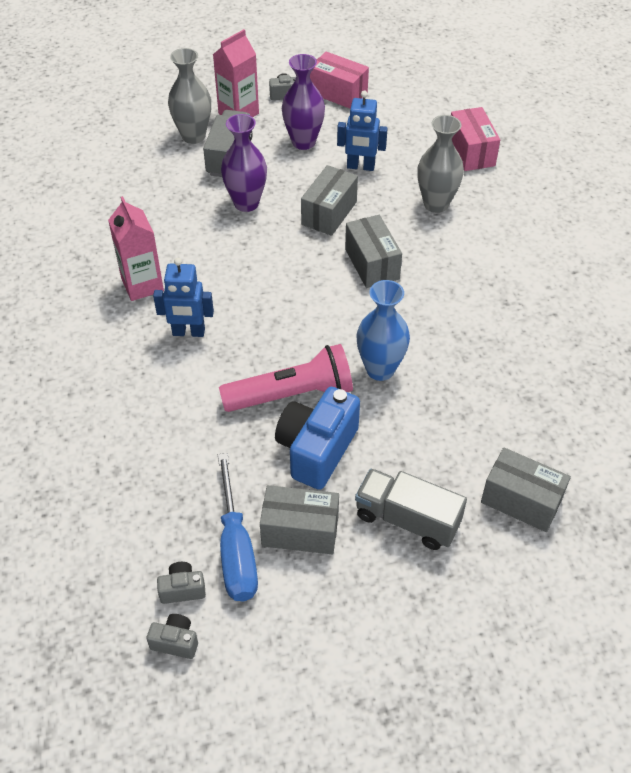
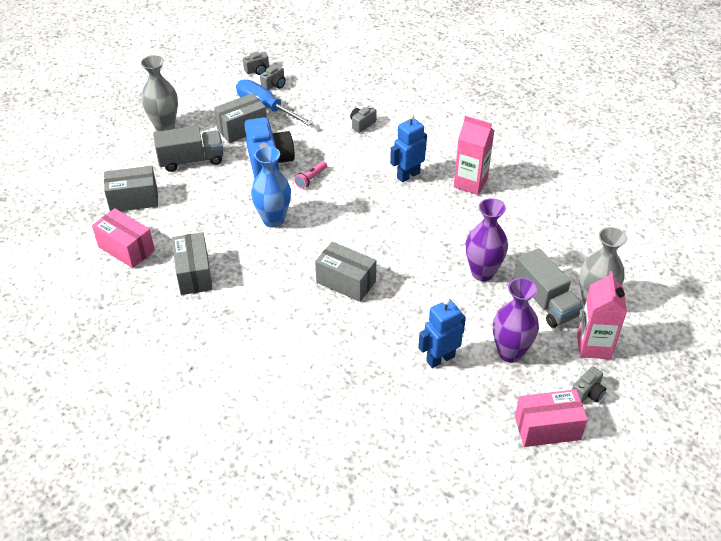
camera: 140 degrees right, 5 degrees down
pink flashlight [219,344,353,412] -> pink flashlight [294,161,327,189], size x0.43
grey box [301,165,358,236] -> grey box moved to [172,232,213,295]
grey vase [418,115,464,213] -> grey vase moved to [141,55,178,131]
pink box [451,107,500,171] -> pink box moved to [92,208,155,268]
none -> grey camera [350,106,376,133]

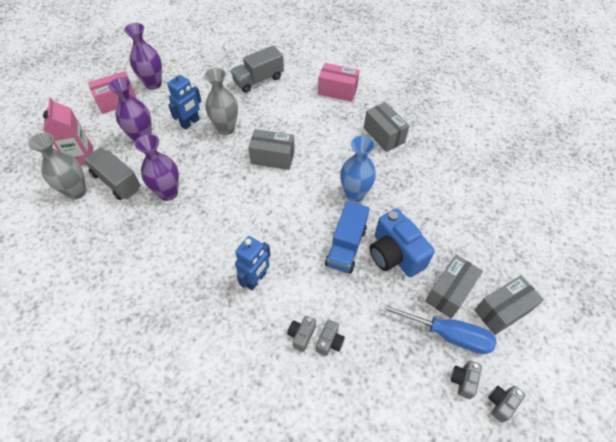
camera: 160 degrees right, 10 degrees up
pink box [92,208,155,268] -> pink box moved to [318,63,360,102]
grey box [104,166,158,211] -> grey box moved to [474,275,544,335]
grey vase [141,55,178,131] -> grey vase moved to [204,68,238,135]
grey truck [153,126,223,172] -> grey truck moved to [230,45,284,93]
pink flashlight [294,161,327,189] -> blue truck [325,201,370,274]
pink carton [454,116,494,195] -> none
grey camera [572,366,606,403] -> grey camera moved to [287,316,316,352]
none -> purple vase [124,23,162,90]

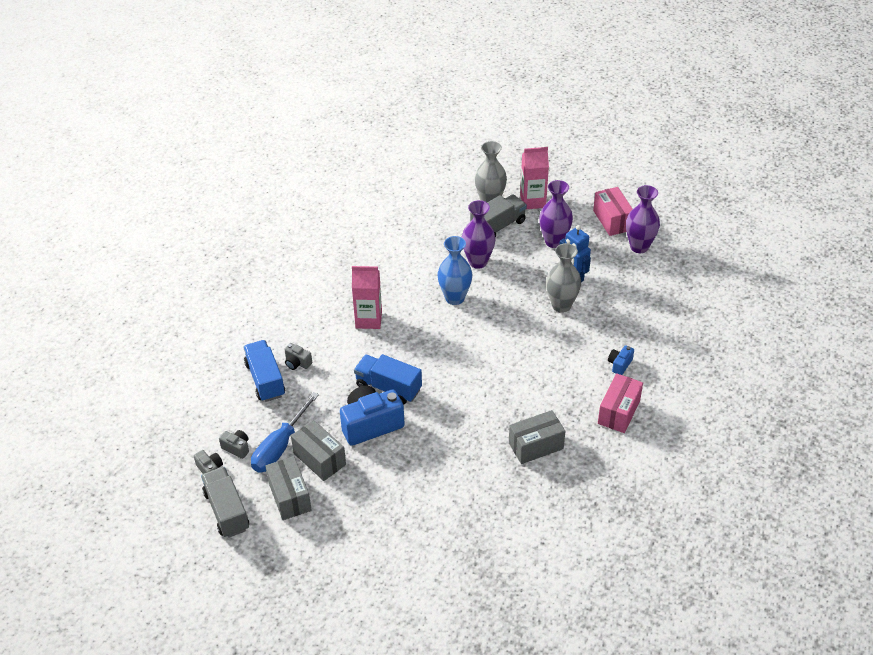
camera: 100 degrees right, 10 degrees down
grey truck [230,45,284,93] -> grey truck moved to [201,467,249,538]
blue robot [235,236,271,290] -> pink carton [352,266,382,329]
grey box [248,129,295,170] -> none
grey camera [287,316,316,352] -> none
blue vase [340,136,376,202] -> blue vase moved to [438,236,472,305]
none -> blue truck [243,340,285,402]
none -> blue camera [608,345,634,375]

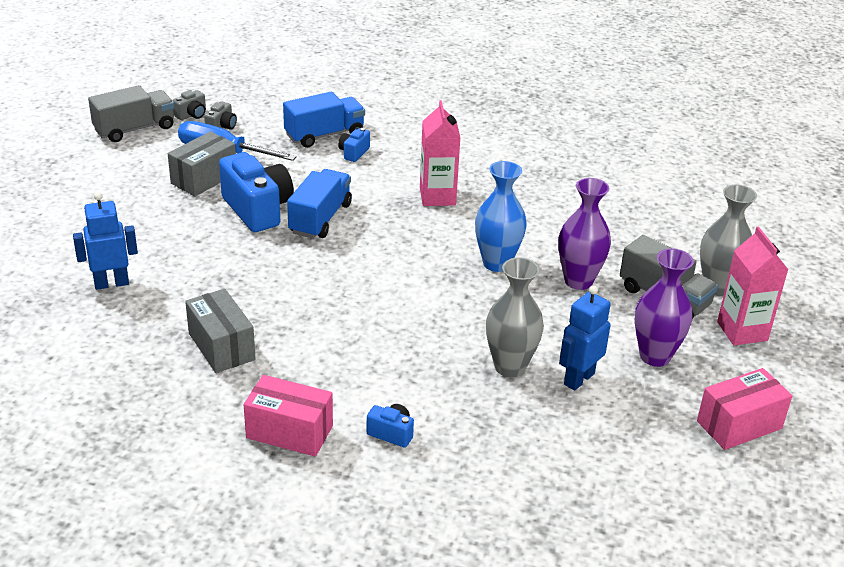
camera: 80 degrees right, 10 degrees down
grey box [265,456,312,520] -> none
grey camera [284,343,312,370] -> blue camera [338,128,370,162]
purple vase [626,185,660,253] -> none
none -> blue robot [73,192,138,290]

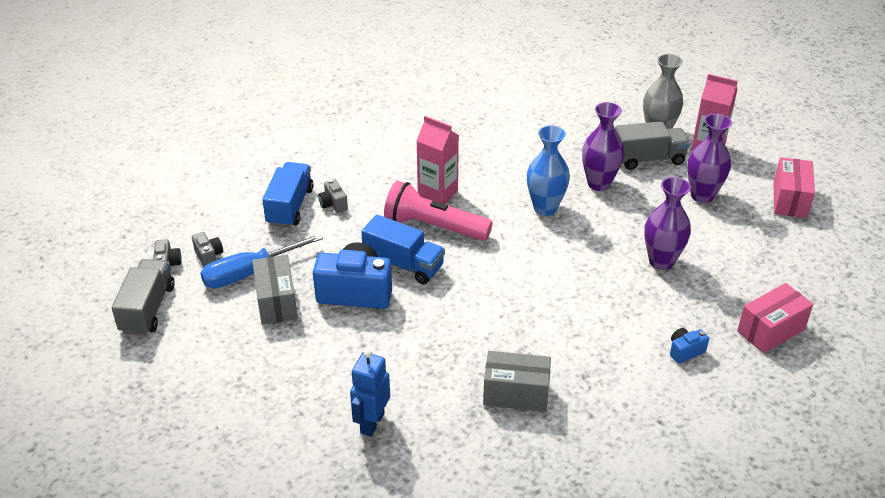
camera: 50 degrees left, 5 degrees up
pink box [244,375,333,457] -> pink box moved to [737,283,813,353]
blue truck [287,169,352,239] -> blue truck turned 150 degrees clockwise [361,214,445,284]
blue camera [338,128,370,162] -> grey camera [318,179,348,213]
grey vase [486,258,544,377] -> purple vase [644,177,691,270]
blue robot [559,285,611,391] -> none
none -> pink flashlight [384,181,493,241]

